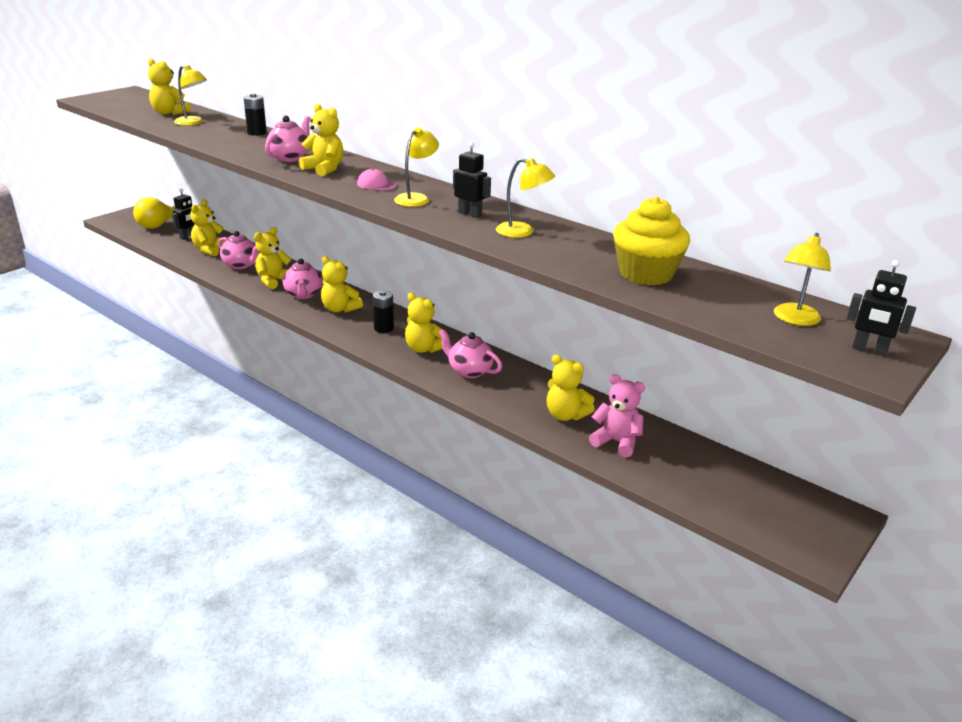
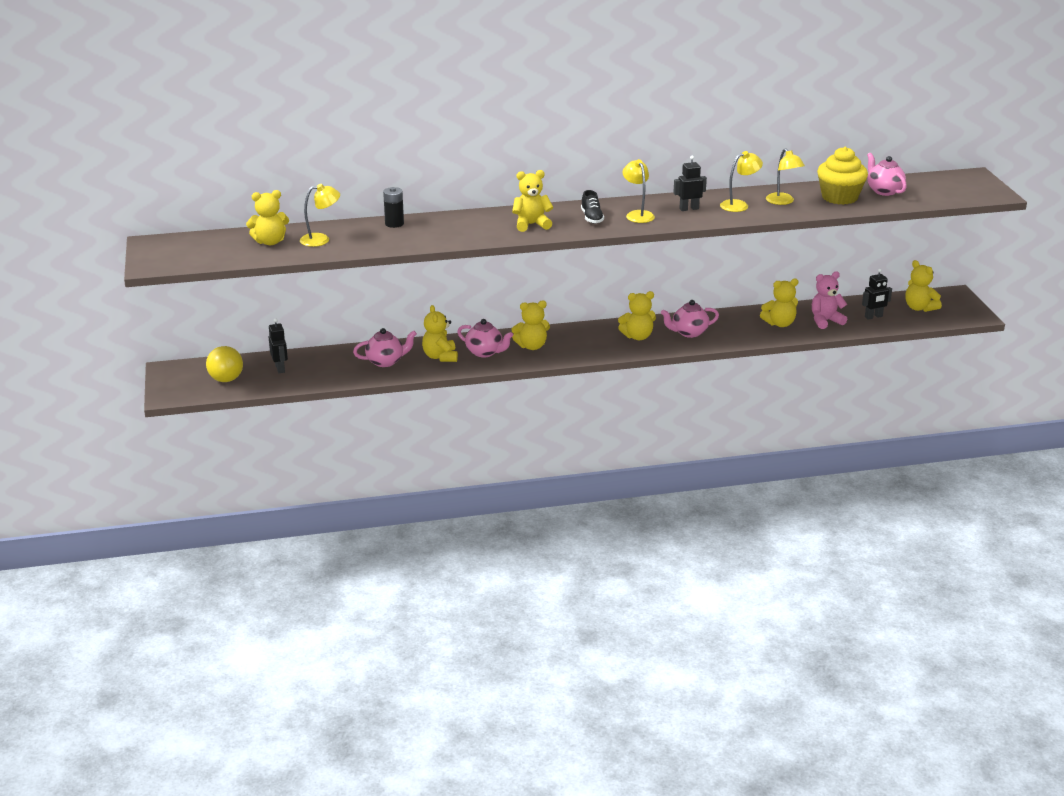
camera: 50 degrees left, 0 degrees up
yellow teddy bear [190,199,226,256] -> yellow teddy bear moved to [905,260,942,312]
pink teapot [265,116,311,162] -> pink teapot moved to [867,153,907,196]
pink cap [357,168,397,191] -> black shoe [581,190,604,224]
black battery [373,290,394,333] -> none
yellow lamp [774,233,831,326] -> yellow lamp moved to [766,148,805,205]
black robot [847,260,916,357] -> black robot moved to [862,269,892,320]

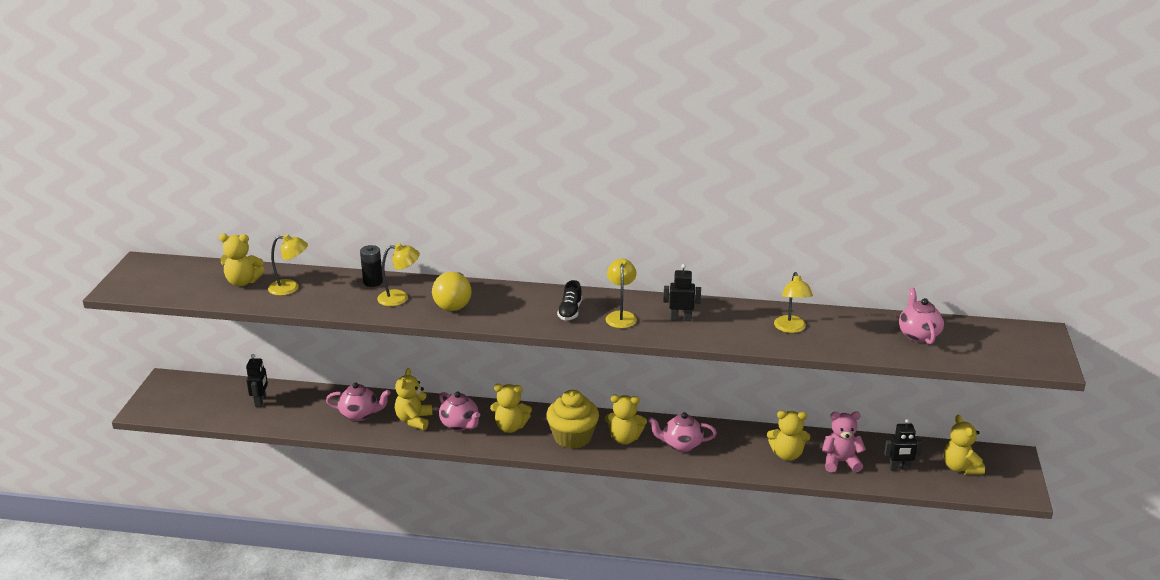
camera: 20 degrees right, 0 degrees up
yellow light bulb [206,346,243,382] -> yellow light bulb moved to [432,272,472,311]
yellow teddy bear [512,170,553,232] -> none
yellow lamp [720,151,763,212] -> yellow lamp moved to [377,243,420,306]
yellow cupcake [817,147,868,205] -> yellow cupcake moved to [546,390,599,449]

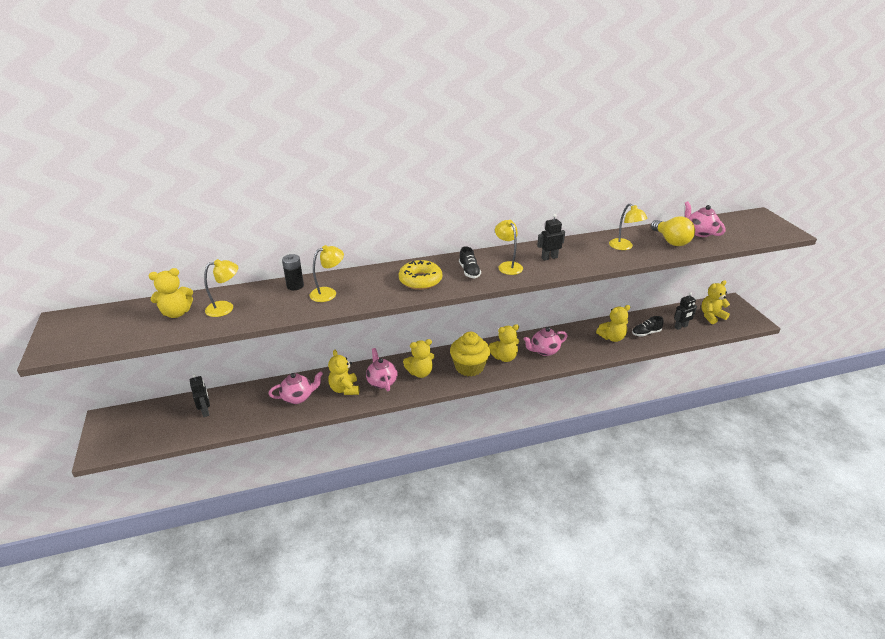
camera: 25 degrees left, 5 degrees up
yellow light bulb [432,272,472,311] -> yellow light bulb moved to [651,216,695,246]
pink teapot [439,392,480,431] -> pink teapot turned 135 degrees counterclockwise [366,348,398,391]
pink teddy bear [822,411,866,472] -> black shoe [632,316,664,337]
yellow teddy bear [944,415,985,475] -> yellow teddy bear turned 105 degrees clockwise [701,280,730,324]
none -> yellow donut [399,260,442,290]

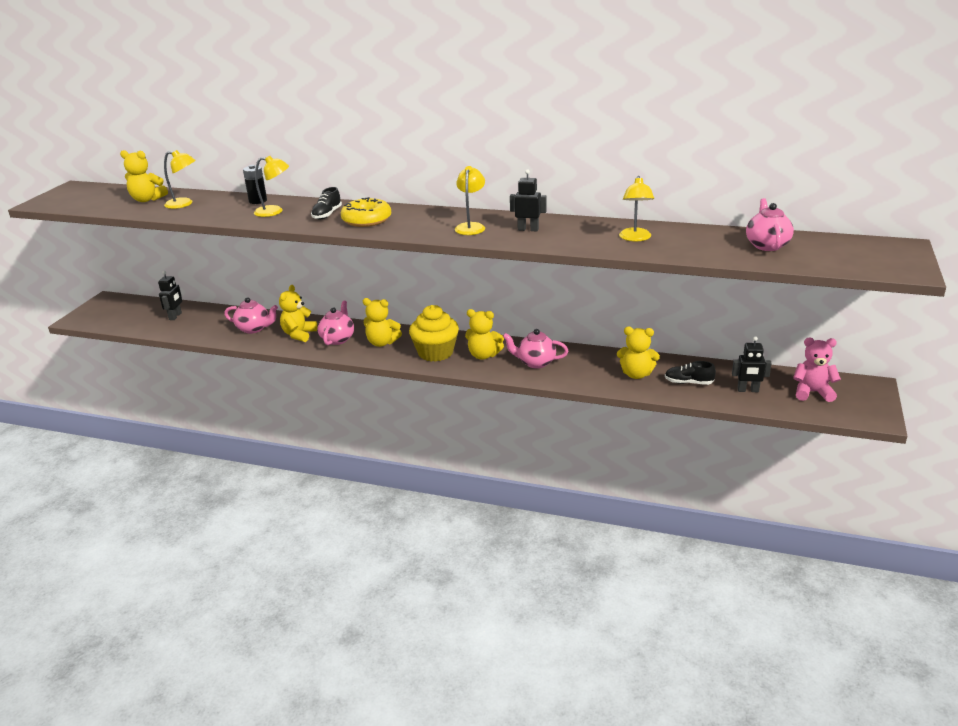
camera: 35 degrees right, 5 degrees down
black shoe [459,246,481,278] -> black shoe moved to [311,187,342,219]
yellow light bulb [651,216,695,246] -> none
yellow teddy bear [701,280,730,324] -> pink teddy bear [793,338,841,402]

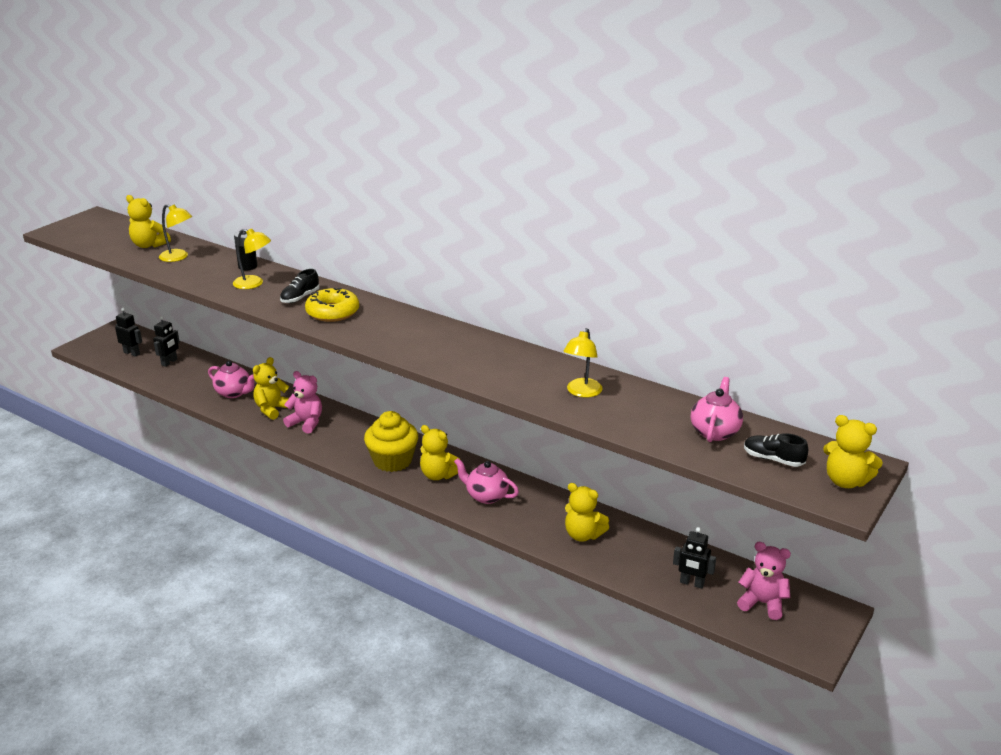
camera: 15 degrees right, 0 degrees up
pink teapot [318,301,354,345] -> pink teddy bear [283,371,322,434]
yellow teddy bear [363,298,402,347] -> yellow teddy bear moved to [823,415,883,488]
yellow lamp [455,166,485,235] -> none
black robot [510,169,547,231] -> black robot moved to [115,308,142,357]
black shoe [665,361,716,385] -> black shoe moved to [744,433,808,467]

